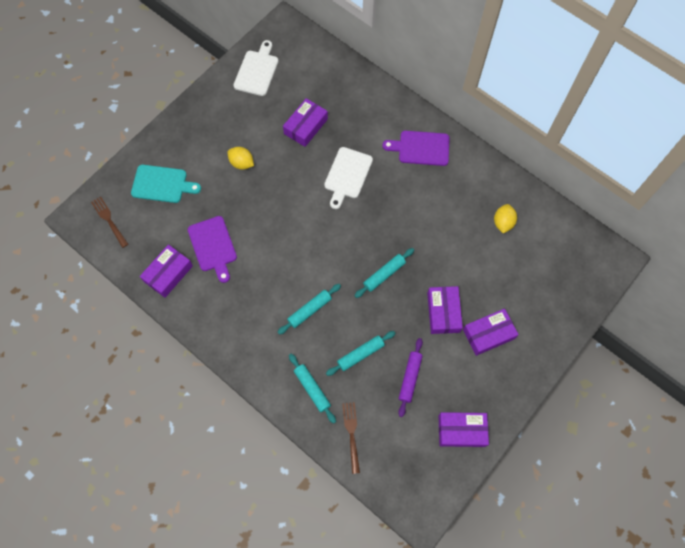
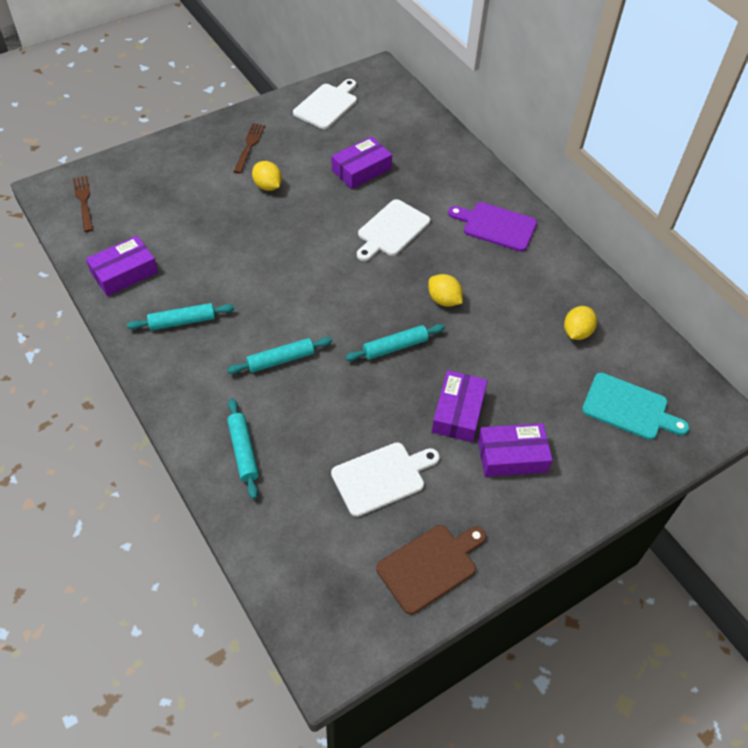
camera: 15 degrees right, 15 degrees down
turquoise cutting board [131,165,201,203] -> turquoise cutting board moved to [582,373,689,440]
purple cutting board [188,216,237,283] -> none
turquoise rolling pin [326,331,396,376] -> turquoise rolling pin moved to [127,303,235,330]
brown fork [342,402,360,474] -> brown fork moved to [233,123,265,174]
purple rolling pin [398,338,423,417] -> white cutting board [331,442,440,517]
purple box [439,412,489,447] -> brown cutting board [376,525,486,615]
none -> yellow lemon [428,274,463,307]

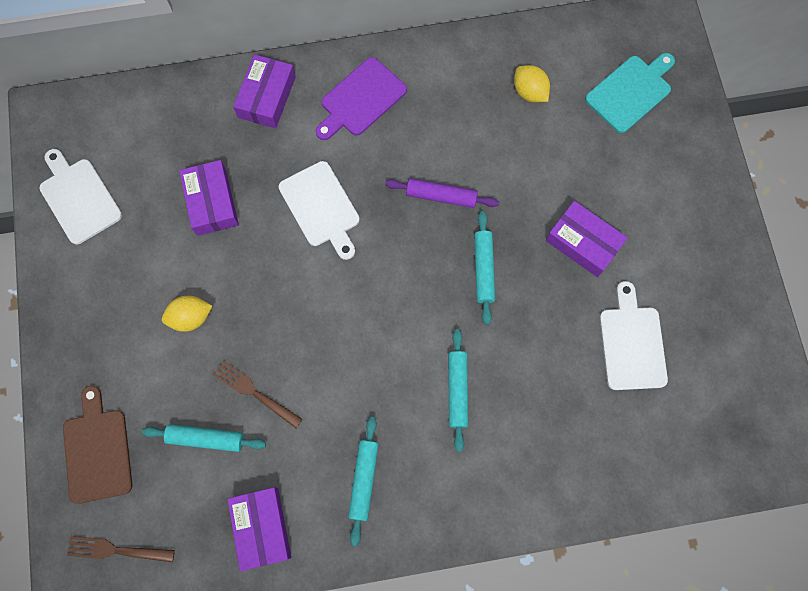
camera: 65 degrees left, 20 degrees up
turquoise rolling pin [227,398,259,499] -> turquoise rolling pin moved to [142,424,266,452]
brown fork [233,123,265,174] -> brown fork moved to [213,360,303,428]
brown cutting board [376,525,486,615] -> brown cutting board moved to [63,386,132,504]
yellow lemon [428,274,463,307] -> purple rolling pin [385,178,499,208]
purple box [478,423,553,477] -> purple box moved to [233,54,296,128]

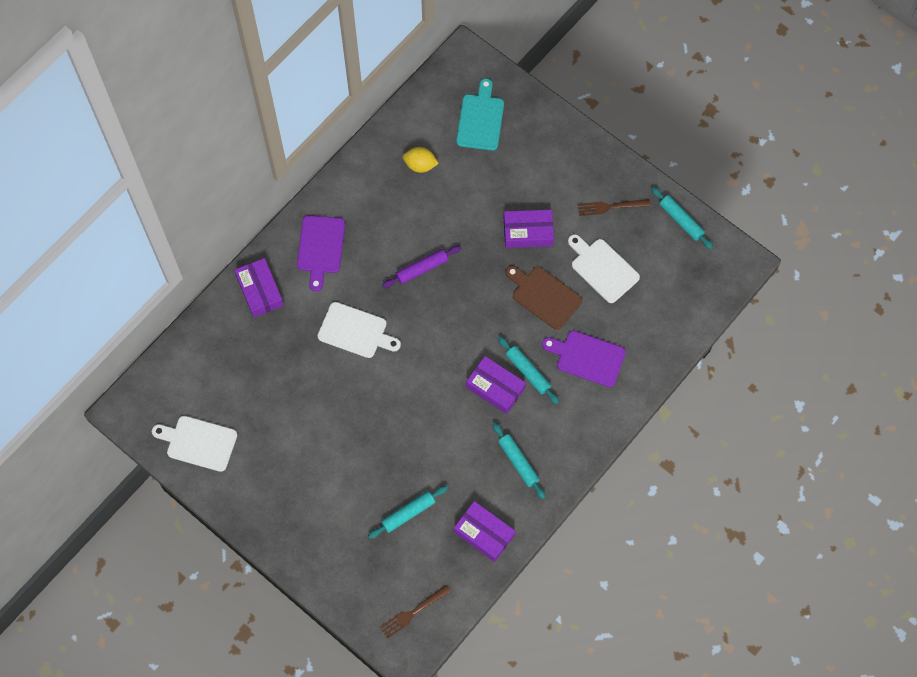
camera: 40 degrees left, 5 degrees down
brown cutting board [63,386,132,504] -> brown cutting board moved to [505,265,582,330]
yellow lemon [162,296,212,332] -> none
purple box [179,160,239,236] -> purple box moved to [466,356,526,414]
brown fork [213,360,303,428] -> brown fork moved to [578,199,651,216]
turquoise rolling pin [474,211,495,325] -> turquoise rolling pin moved to [651,187,713,249]
none -> purple cutting board [542,331,626,387]

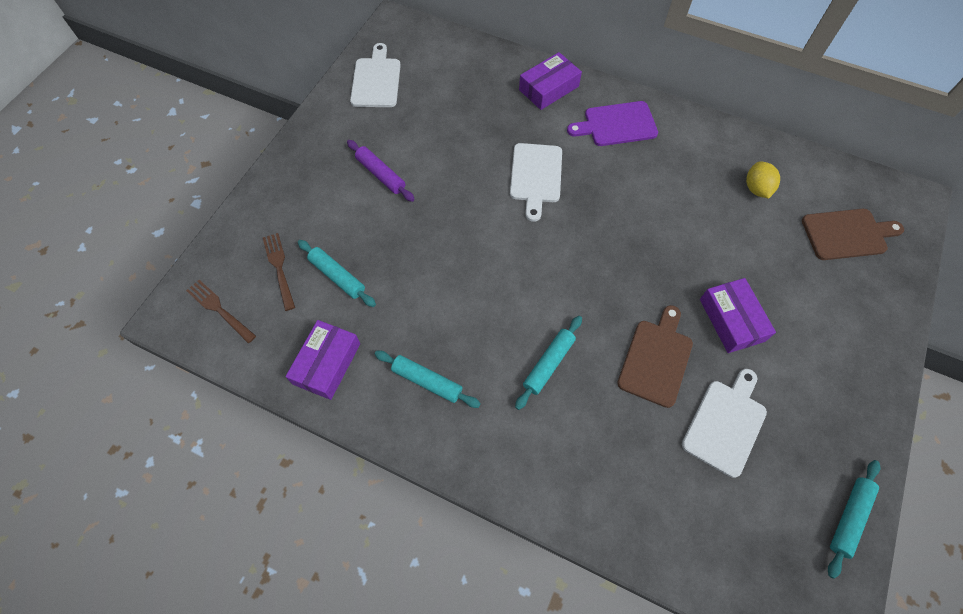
camera: 75 degrees right, 5 degrees down
purple rolling pin [382,245,461,288] -> purple rolling pin moved to [347,140,415,202]
turquoise cutting board [456,78,504,151] -> brown cutting board [802,209,904,260]
purple box [466,356,526,414] -> none
turquoise rolling pin [492,423,545,499] -> turquoise rolling pin turned 75 degrees clockwise [374,351,481,408]
purple cutting board [542,331,626,387] -> none
brown fork [578,199,651,216] -> brown fork moved to [263,233,295,311]

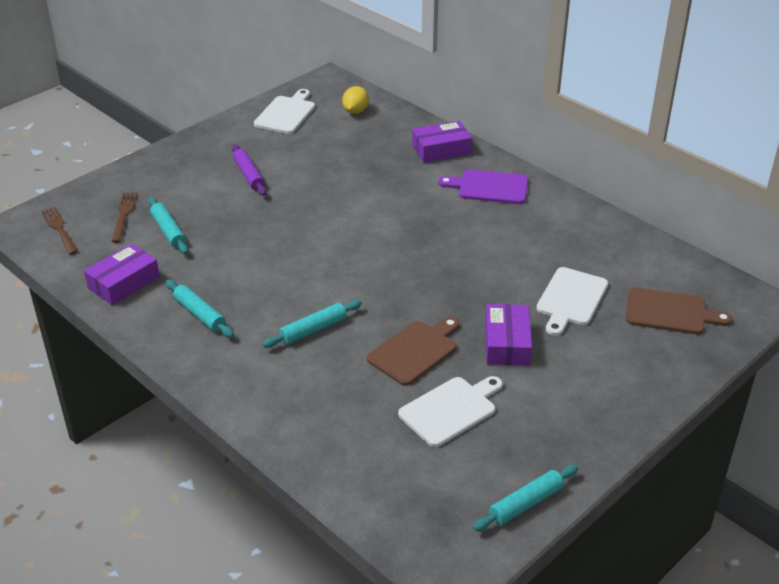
camera: 20 degrees right, 25 degrees down
white cutting board [510,143,562,222] -> white cutting board moved to [536,267,608,336]
yellow lemon [746,161,780,199] -> yellow lemon moved to [342,86,369,114]

